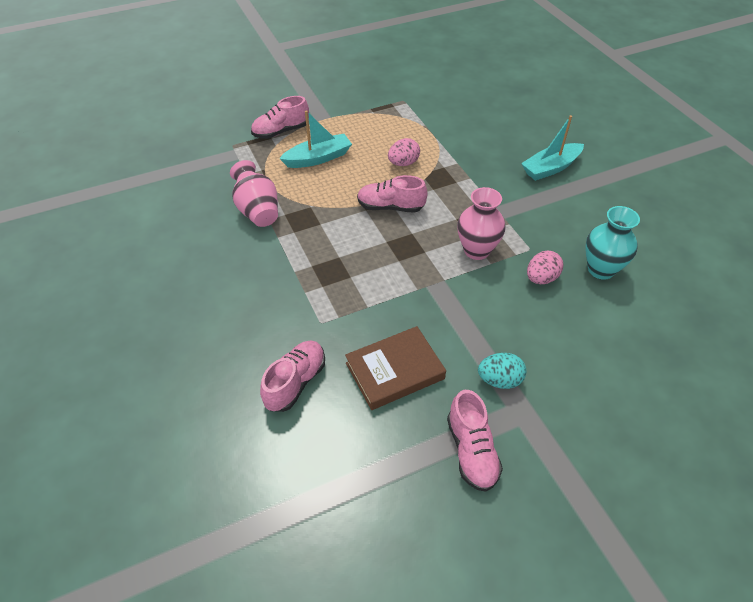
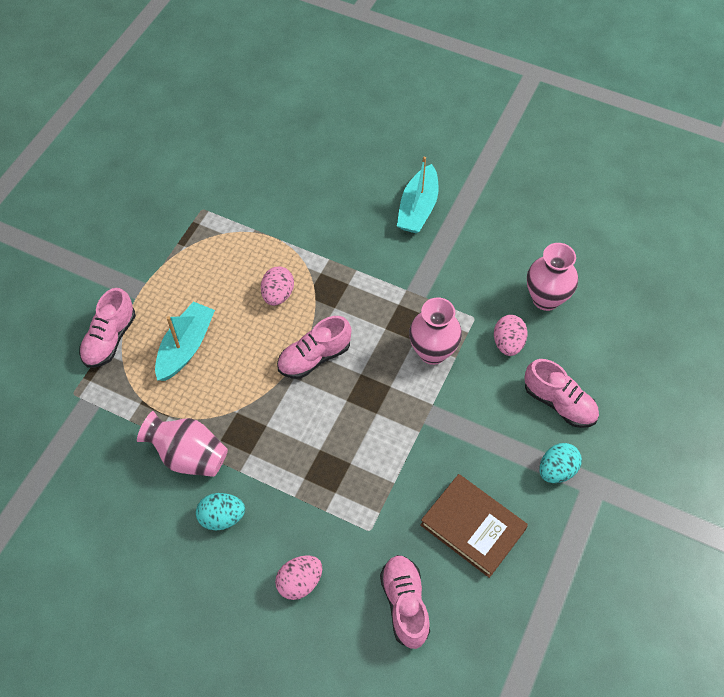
camera: 40 degrees left, 10 degrees up
brown book [345,326,446,410] -> brown book turned 75 degrees counterclockwise [420,474,528,578]
pink shoe [447,390,503,492] -> pink shoe moved to [524,359,599,428]
turquoise vase [585,206,640,280] -> pink vase [527,243,578,311]
none -> turquoise egg [196,493,245,530]
none -> pink egg [275,555,322,600]

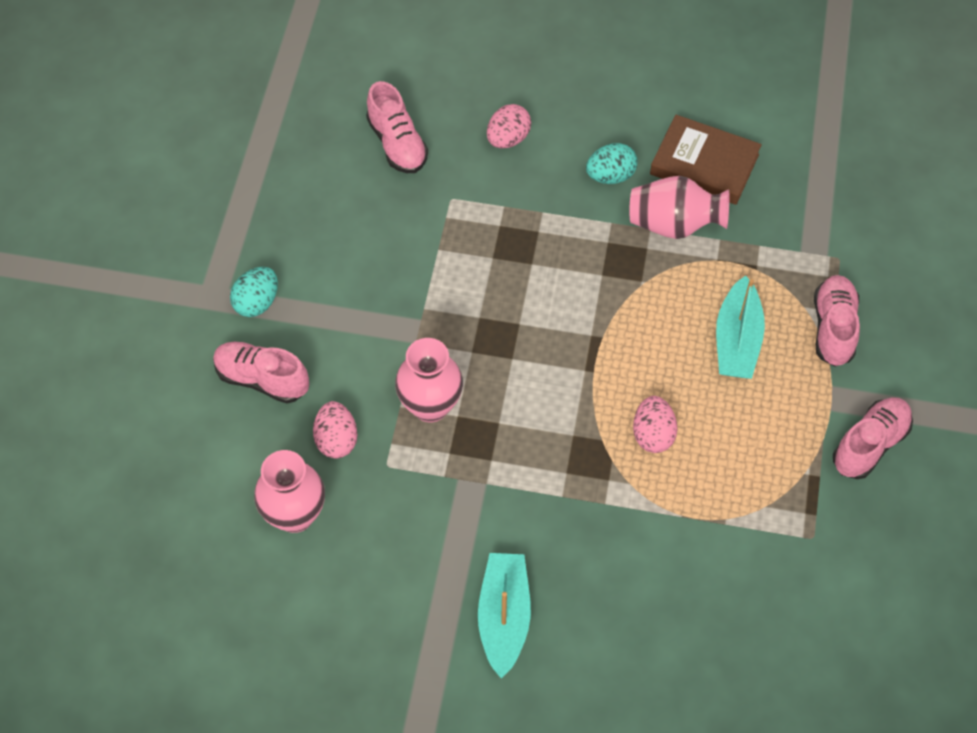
camera: 165 degrees right, 0 degrees up
pink shoe [277,316,351,379] -> pink shoe moved to [833,397,913,479]
brown book [420,474,528,578] -> brown book moved to [650,115,762,205]

